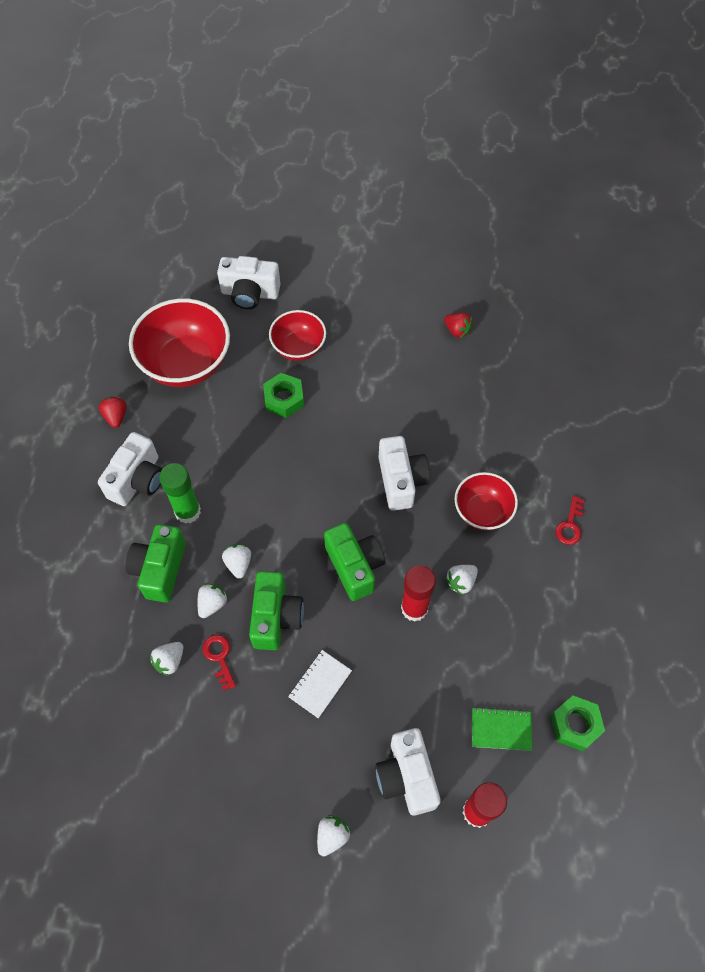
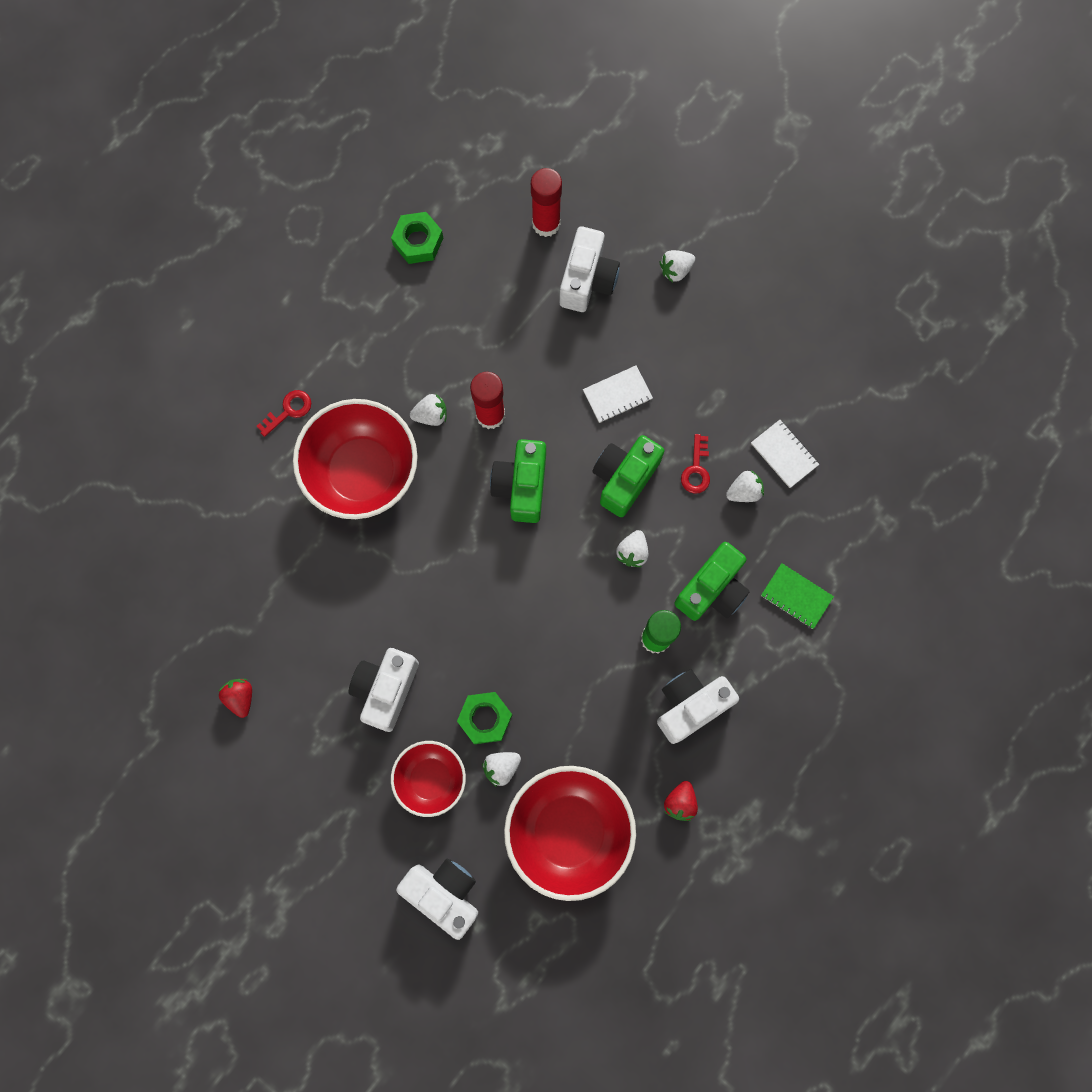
camera: 150 degrees left, 15 degrees up
white strawberry [197,583,228,618] -> white strawberry moved to [482,752,521,787]
white camera [379,436,430,511] -> white camera moved to [349,648,419,732]
red bowl [455,472,518,531] -> red bowl [293,399,418,519], size x1.71
green notebook [472,707,532,751] -> green notebook moved to [761,563,834,629]
none -> white notebook [751,420,819,488]

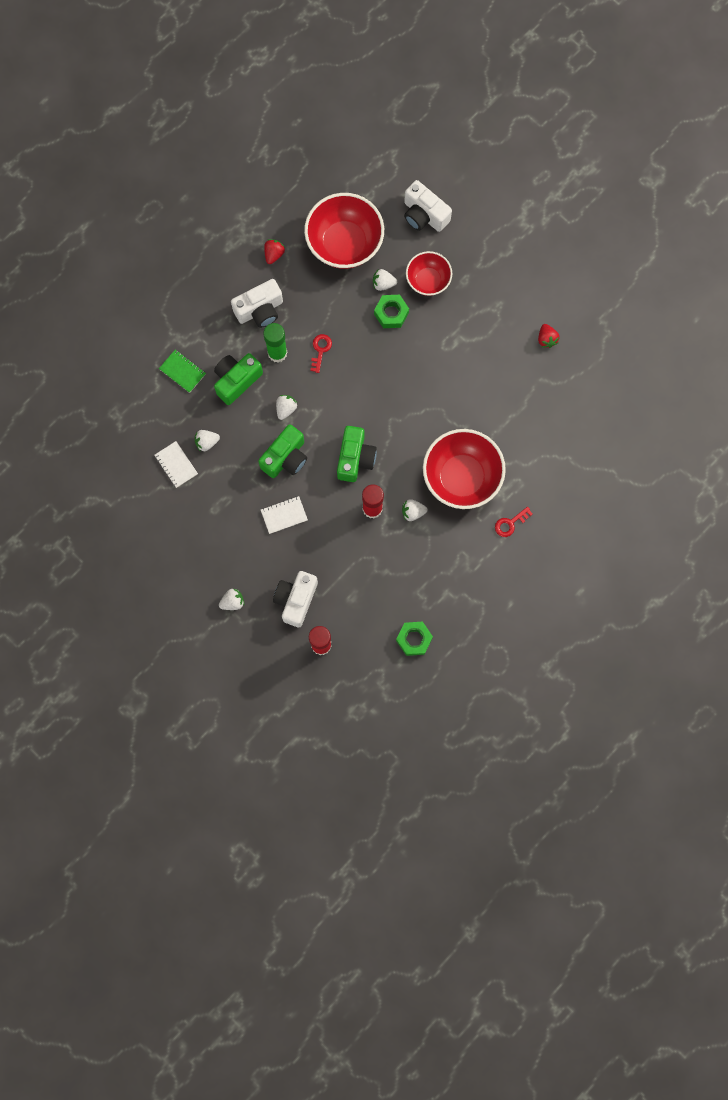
camera: 175 degrees left, 0 degrees up
white camera [349,648,419,732] -> none
white strawberry [482,752,521,787] -> white strawberry turned 150 degrees counterclockwise [373,269,397,291]
red key [681,434,710,494] -> red key moved to [310,334,332,373]

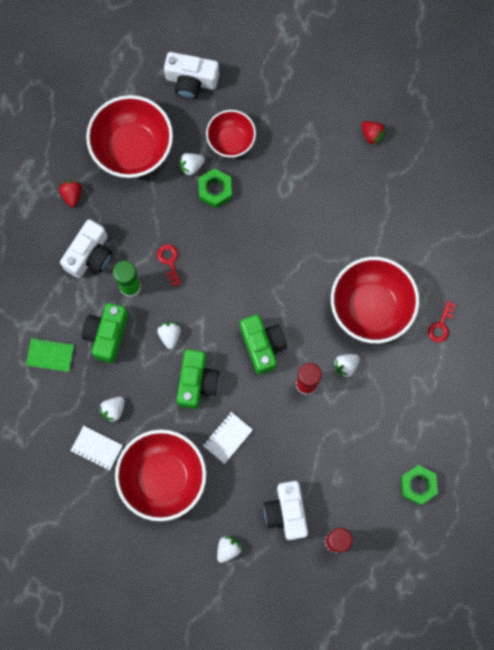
camera: 30 degrees left, 0 degrees up
none -> red bowl [115,430,206,521]

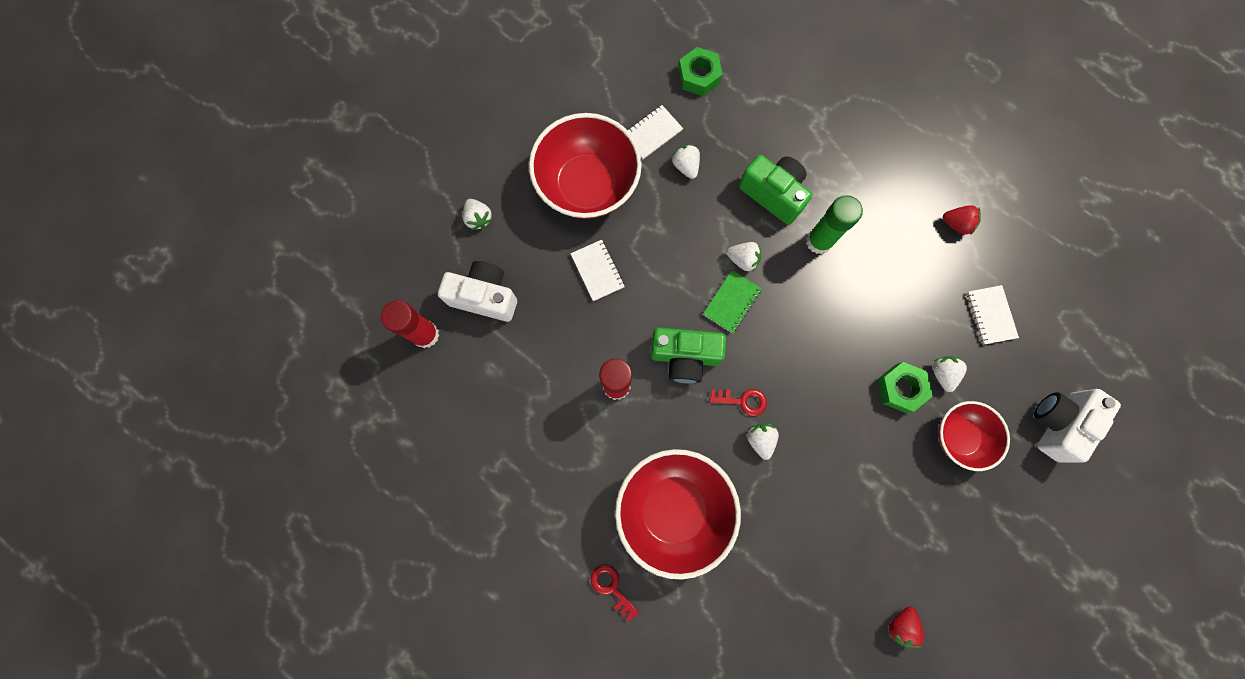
camera: 115 degrees right, 0 degrees up
green notebook [26,338,74,372] -> green notebook moved to [703,270,762,333]
white camera [60,219,112,278] -> none
red bowl [86,95,173,178] -> white notebook [967,285,1019,345]
red key [157,244,181,286] -> red key moved to [709,389,767,416]
green camera [176,349,220,409] -> none
white strawberry [333,354,360,378] -> white strawberry moved to [747,423,779,460]
red strawberry [361,121,386,145] -> red strawberry turned 45 degrees counterclockwise [888,607,924,648]
green nut [400,465,438,505] -> green nut moved to [678,47,723,96]

